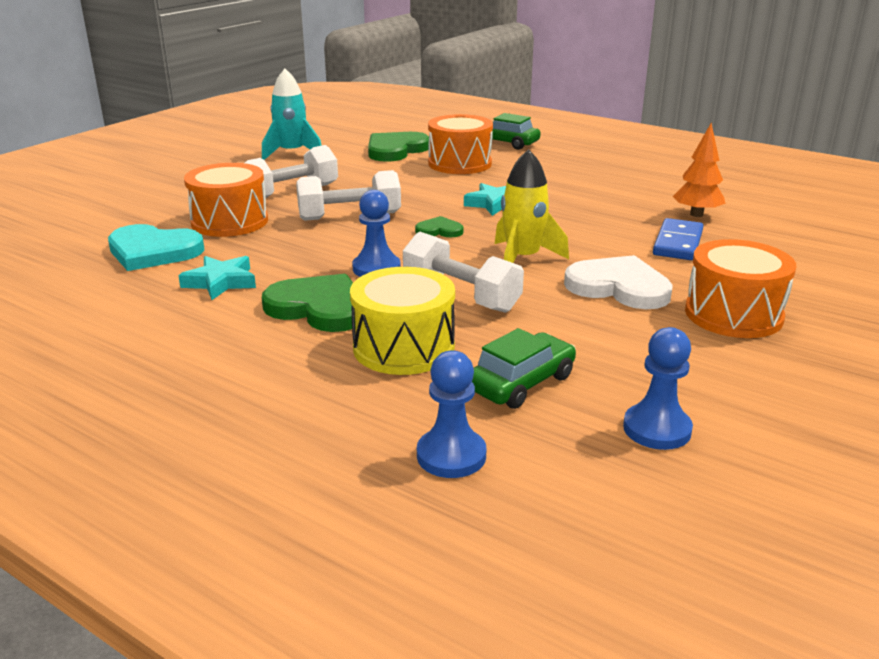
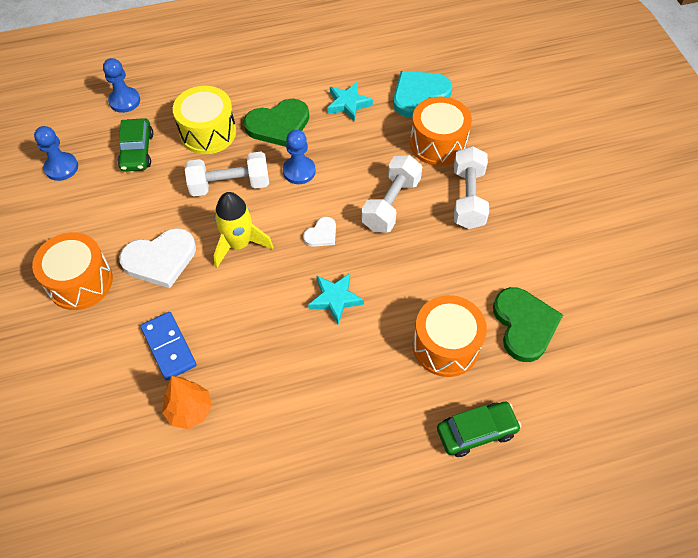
camera: 130 degrees right, 30 degrees up
turquoise rocket [262,69,322,160] -> none
green heart [415,216,464,238] -> white heart [303,217,336,247]

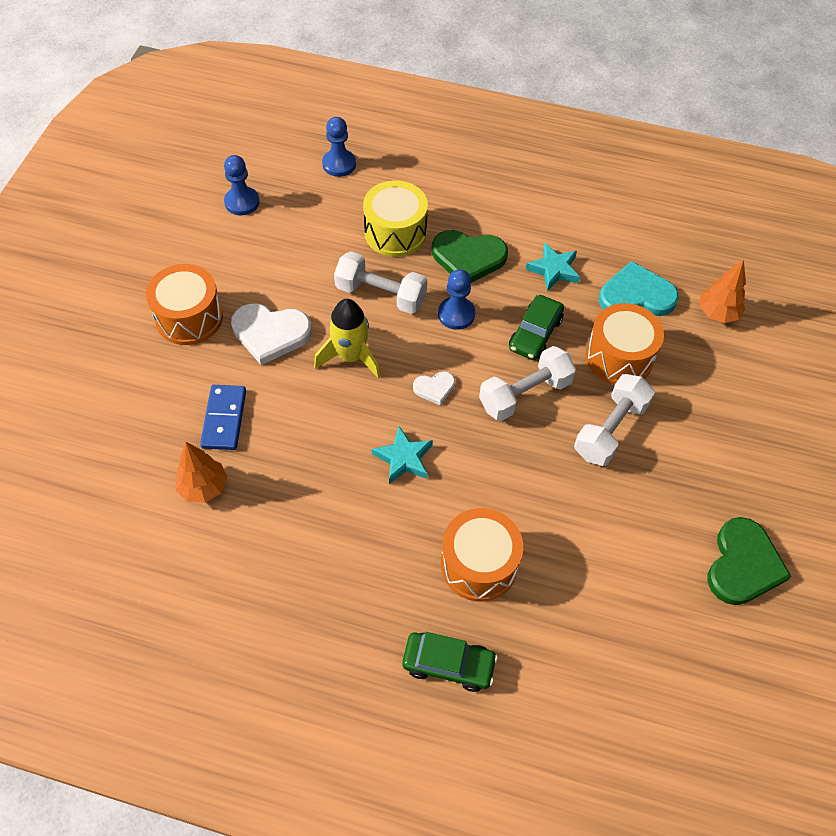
camera: 30 degrees right, 0 degrees up
green car [118,118,153,172] -> green car moved to [509,295,564,360]
green heart [493,287,563,362] -> green heart moved to [708,517,791,605]
none -> orange tree [699,260,746,323]

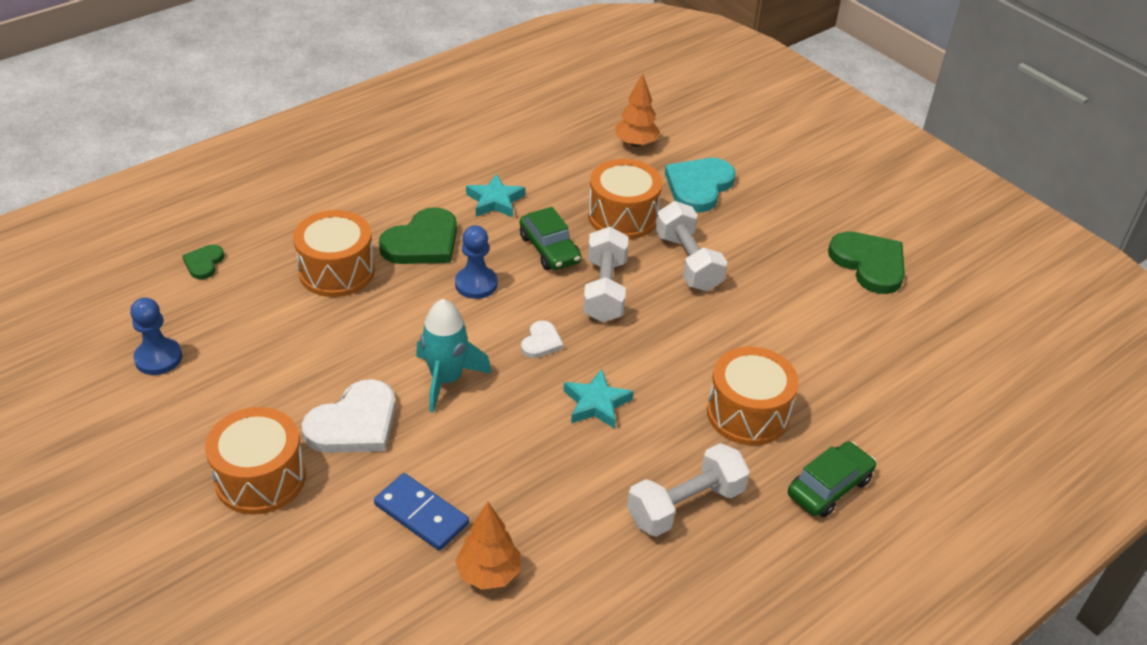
camera: 55 degrees left, 15 degrees down
yellow rocket [314,299,380,378] -> turquoise rocket [416,299,492,413]
blue pawn [322,117,356,177] -> green heart [182,245,224,279]
white dumbbell [334,251,427,314] -> white dumbbell moved to [627,443,750,537]
yellow drum [363,180,428,257] -> orange drum [293,210,375,297]
turquoise heart [599,261,679,316] -> turquoise heart moved to [665,158,736,212]

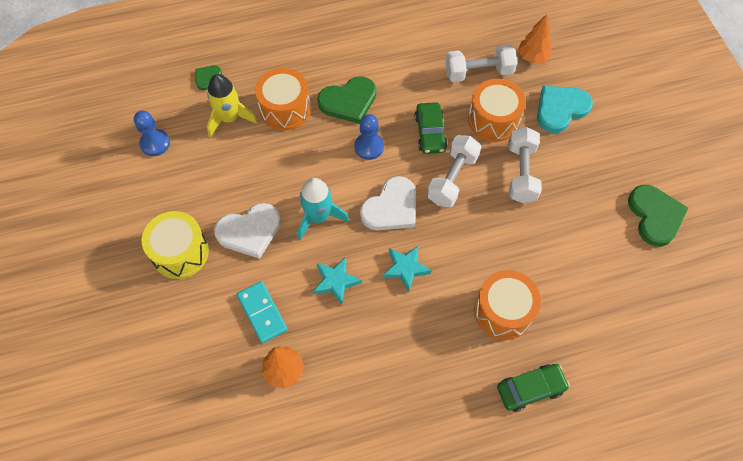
camera: 25 degrees right, 20 degrees up
orange drum [205,407,306,515] -> yellow drum [142,211,209,279]
blue domino [374,473,469,551] -> turquoise domino [237,281,287,343]
turquoise star [466,174,525,217] -> turquoise star moved to [313,257,362,305]
white heart [521,320,564,358] -> white heart [360,176,416,230], size x1.94
white dumbbell [627,443,750,537] -> white dumbbell moved to [445,44,517,82]
none -> yellow rocket [207,74,258,137]

